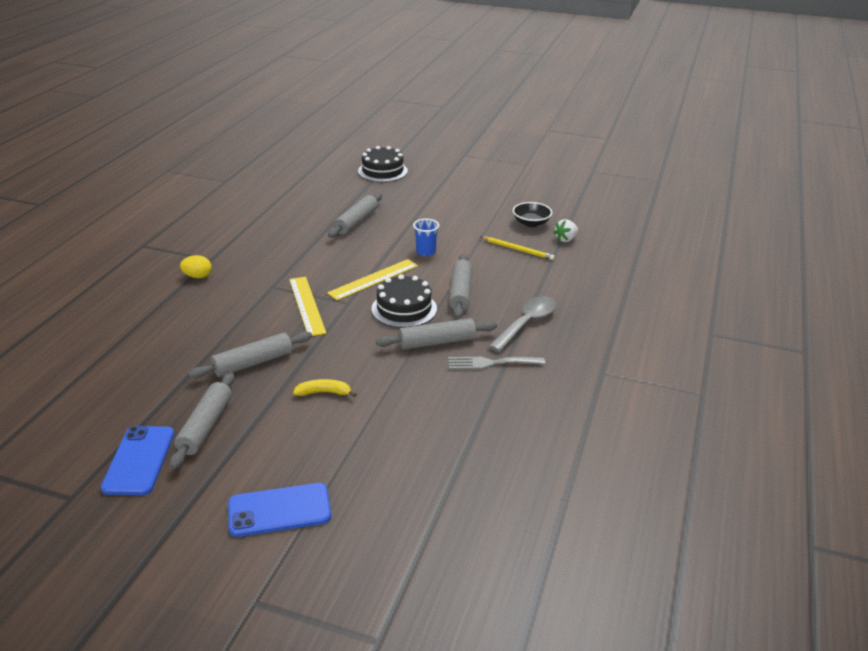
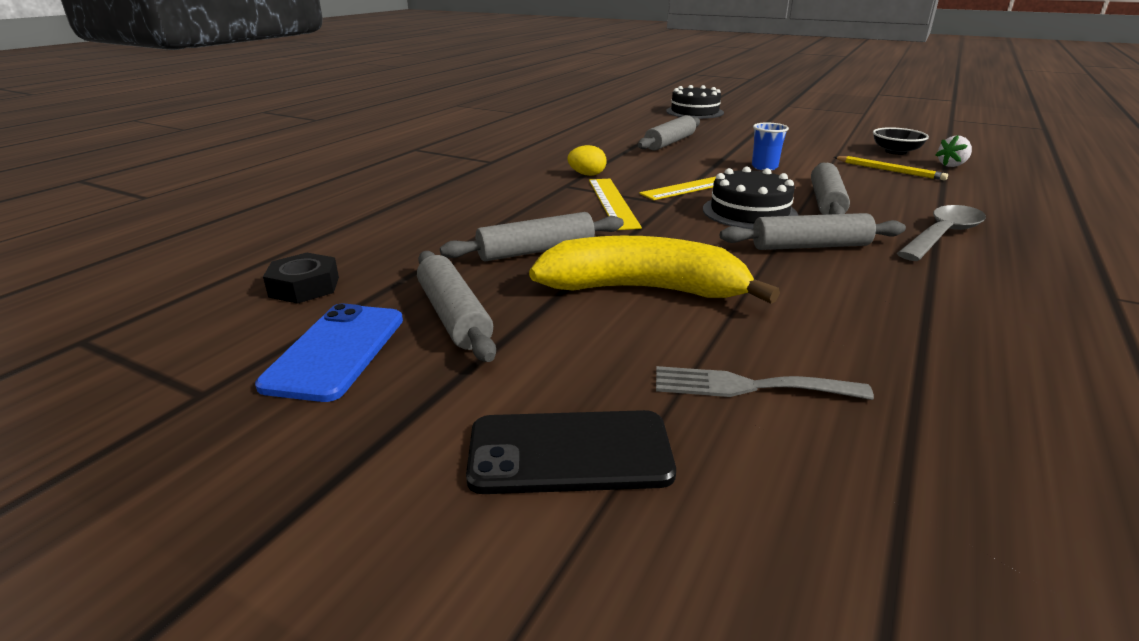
camera: 10 degrees right, 5 degrees down
grey rolling pin [170,372,235,469] -> grey rolling pin turned 45 degrees counterclockwise [417,251,496,362]
yellow egg [180,255,212,278] -> yellow egg moved to [568,145,607,176]
blue phone [228,483,331,537] -> black phone [466,410,676,494]
yellow banana [293,379,357,397] -> yellow banana [529,236,780,304], size x2.33
grey fork [448,357,545,370] -> grey fork moved to [656,366,874,400]
none -> black nut [263,253,339,304]

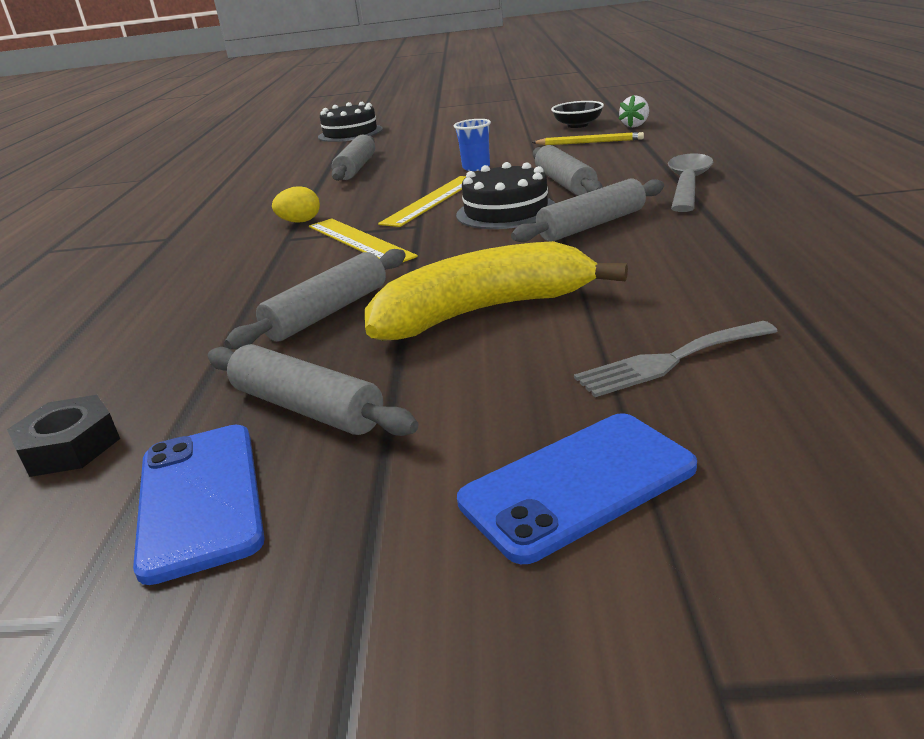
camera: 25 degrees left, 0 degrees up
black phone [466,410,676,494] -> blue phone [457,413,697,564]

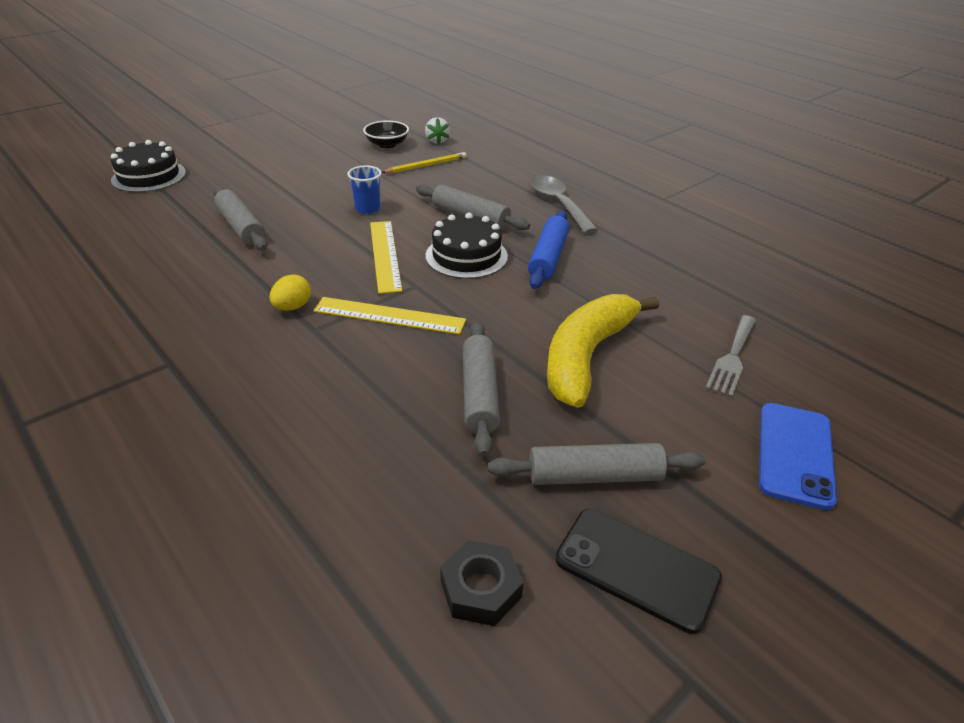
camera: 45 degrees left, 10 degrees up
blue phone [133,425,265,585] -> black phone [555,509,722,634]
grey rolling pin [511,178,664,242] -> blue rolling pin [528,211,569,289]

